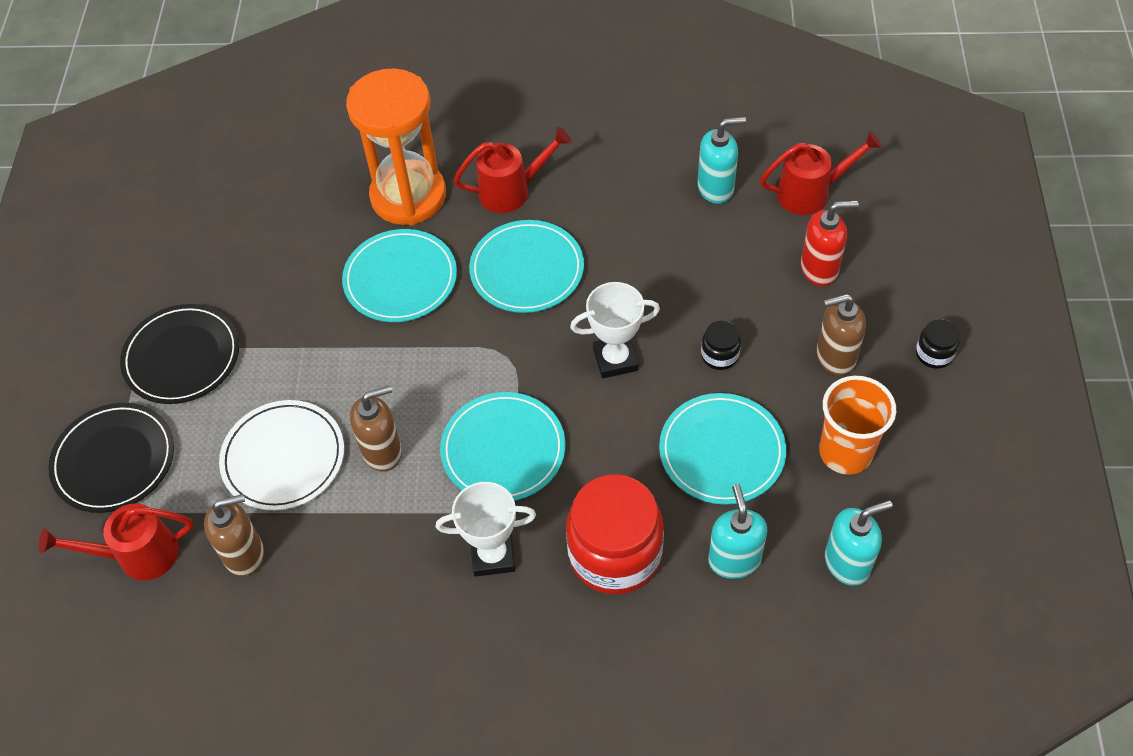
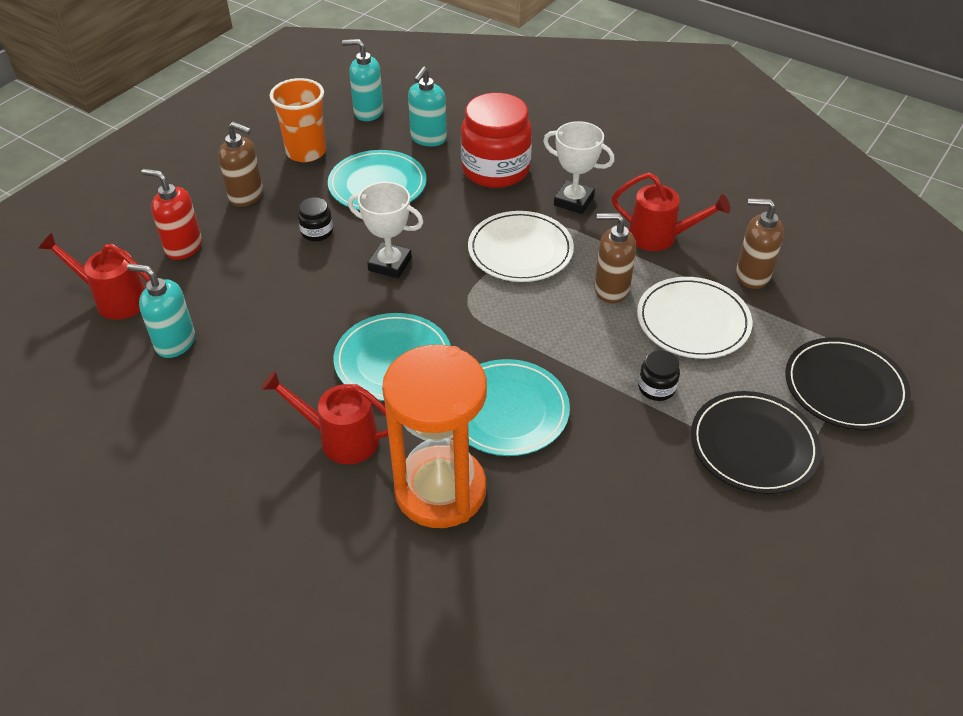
camera: 150 degrees left, 10 degrees down
red watering can [39,503,193,581] -> red watering can moved to [612,172,730,251]
turquoise plate [440,392,565,501] -> white plate [468,211,574,282]
black jar [916,319,960,369] -> black jar moved to [638,350,680,401]

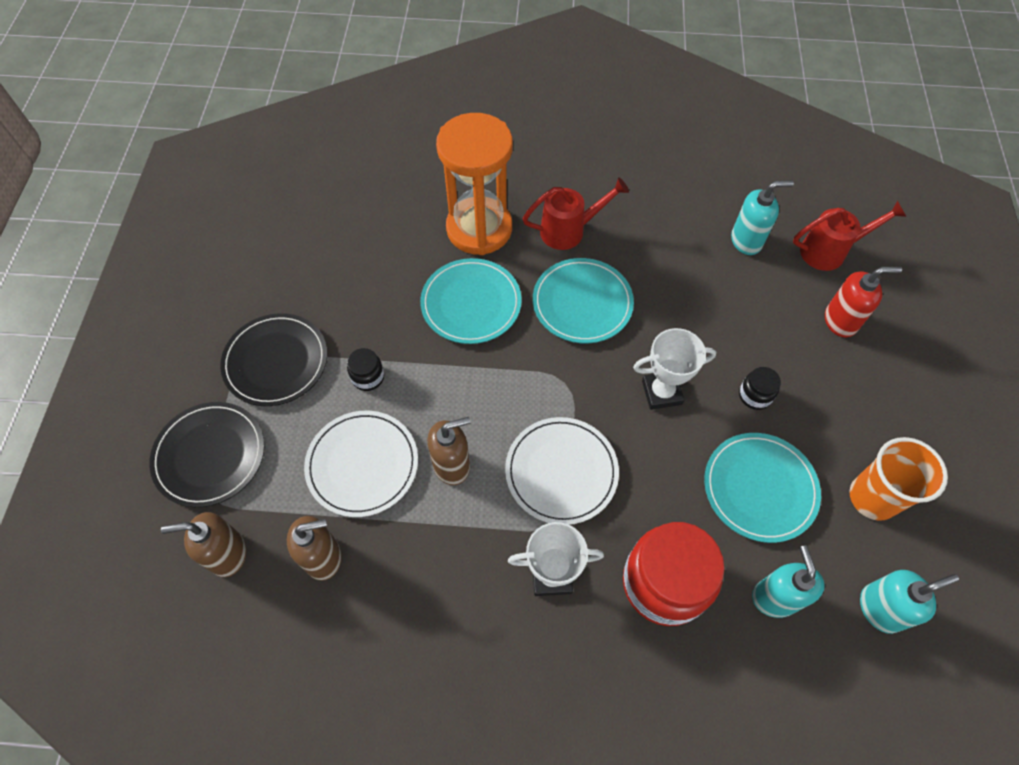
camera: 150 degrees right, 15 degrees up
brown soap dispenser [218,122,263,207] -> brown soap dispenser moved to [161,512,247,577]
red watering can [612,172,730,251] -> none

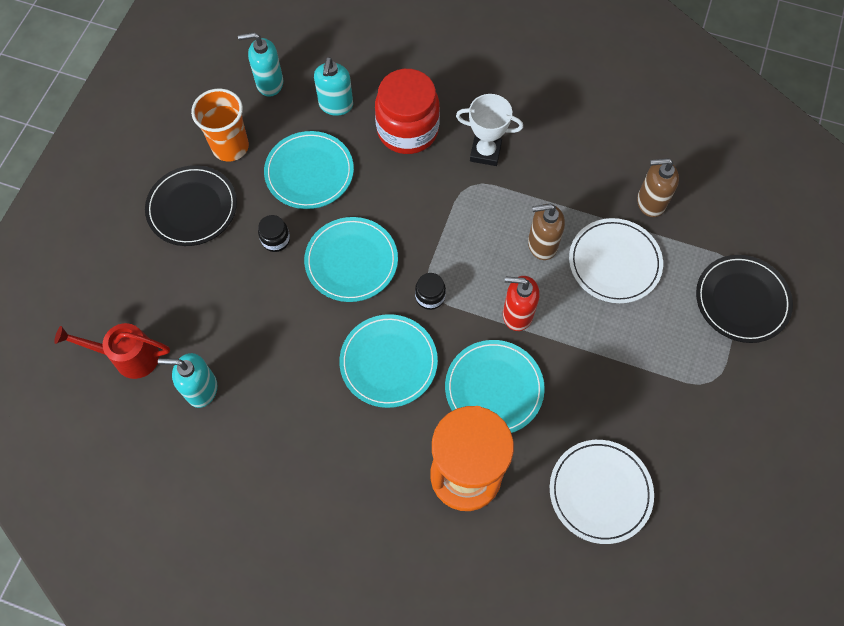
camera: 165 degrees left, 5 degrees up
brown soap dispenser [161,512,247,577] -> none
black plate [220,313,327,406] -> black plate moved to [145,165,237,246]
black jar [347,348,384,391] -> black jar moved to [415,273,446,310]
white plate [505,417,619,525] -> white plate moved to [550,440,654,544]
red watering can [522,177,629,250] -> none
white trophy [633,328,716,410] -> turquoise plate [304,217,398,302]
red soap dispenser [825,267,902,337] -> red soap dispenser moved to [503,276,539,331]

